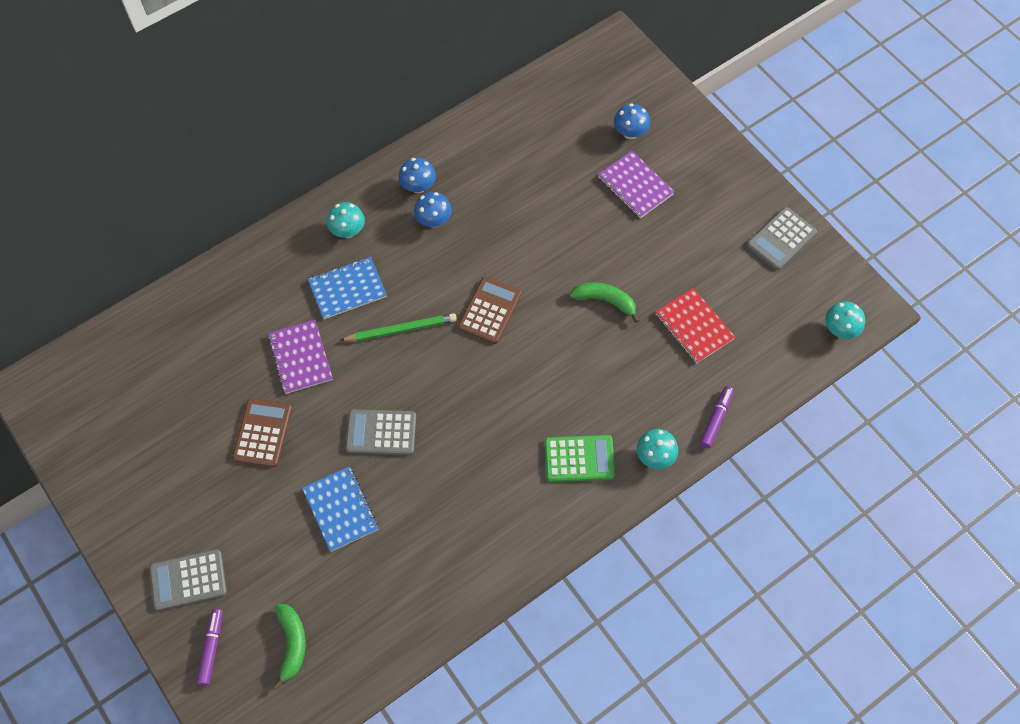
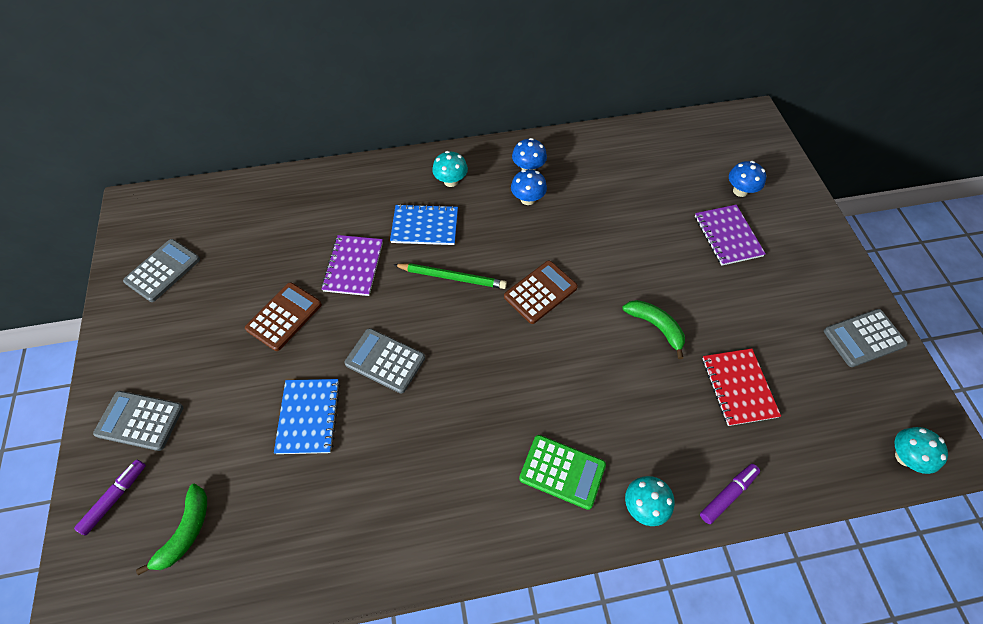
camera: 25 degrees right, 5 degrees down
none -> grey calculator [123,239,200,302]

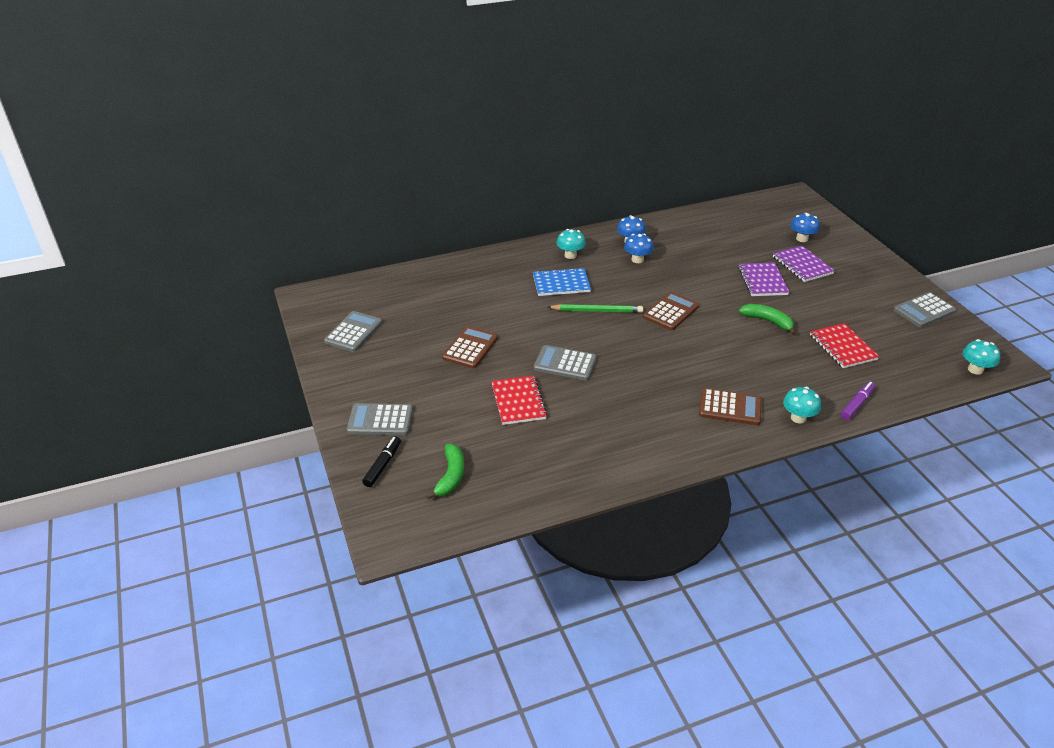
camera: 10 degrees left, 20 degrees down
purple marker [74,459,146,535] -> black marker [362,436,401,487]
blue notebook [274,379,340,454] -> red notebook [491,376,547,425]
purple notebook [321,235,383,296] -> purple notebook moved to [738,262,789,296]
green calculator [519,435,606,510] -> brown calculator [699,388,762,425]

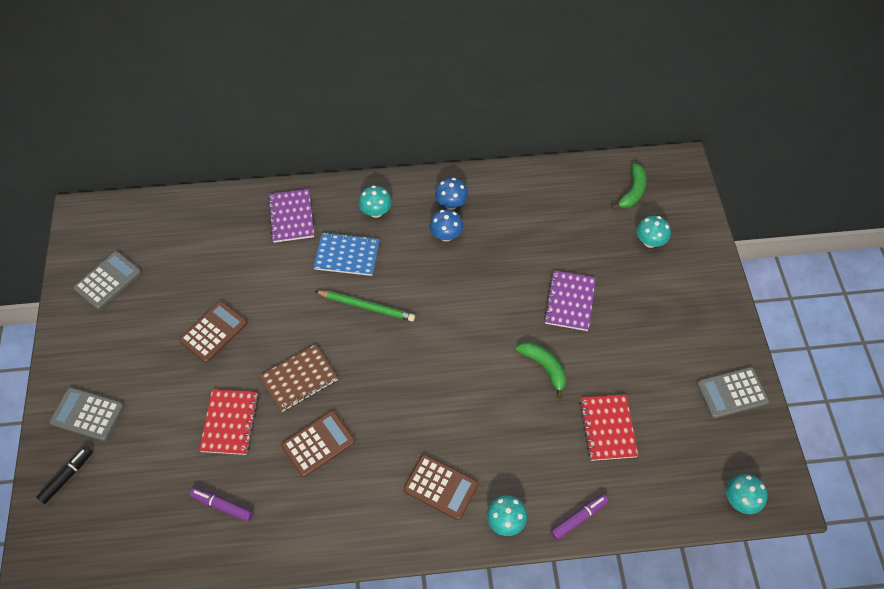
camera: 15 degrees right, 20 degrees up
green banana [426,444,464,499] -> green banana moved to [611,163,647,209]
grey calculator [534,345,597,380] -> brown notebook [260,344,338,412]
brown calculator [643,292,699,330] -> brown calculator moved to [281,410,355,477]
purple notebook [773,246,835,282] -> purple notebook moved to [268,189,314,243]
blue mushroom [790,213,820,242] -> turquoise mushroom [636,216,671,248]
none -> purple marker [190,488,253,522]

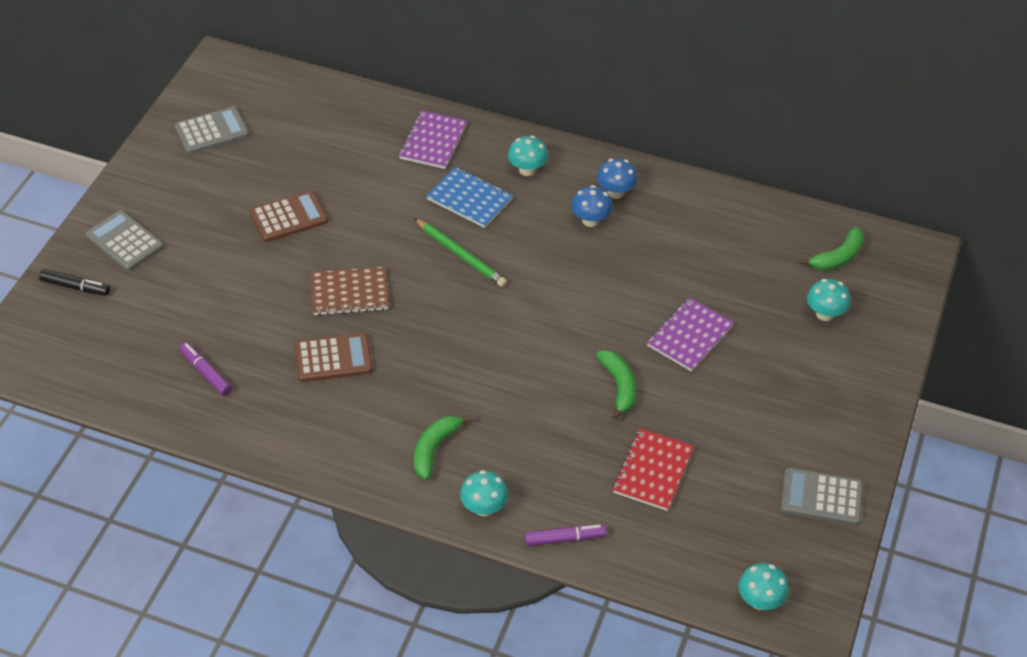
camera: 25 degrees right, 10 degrees down
black marker [36,446,93,504] -> black marker turned 45 degrees clockwise [39,269,110,296]
red notebook [199,389,259,455] -> none
brown calculator [403,454,478,520] -> green banana [414,415,472,480]

